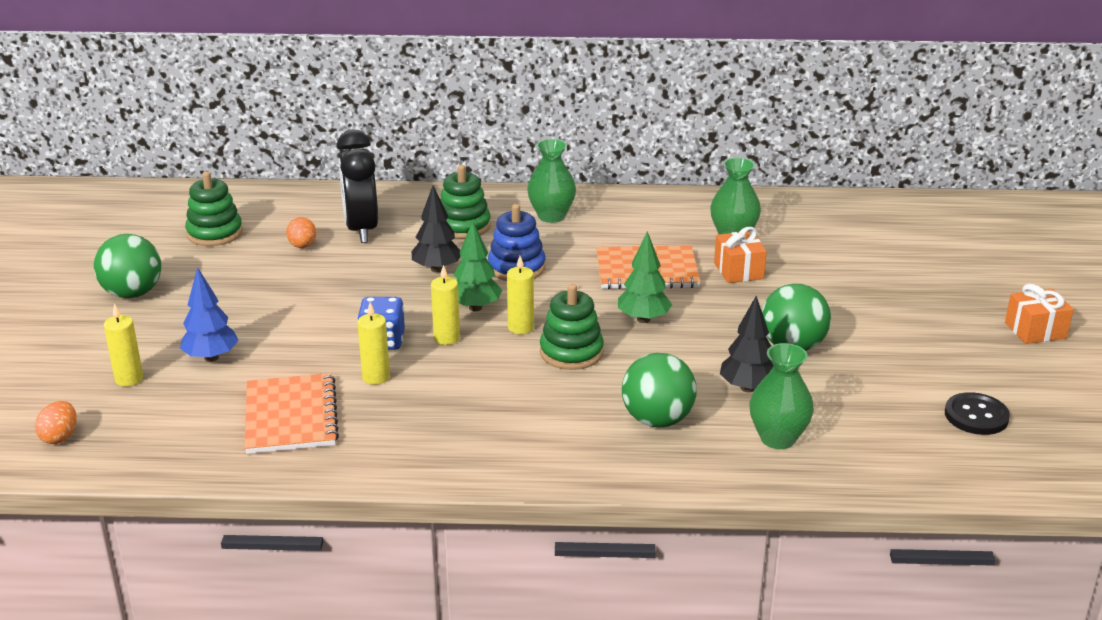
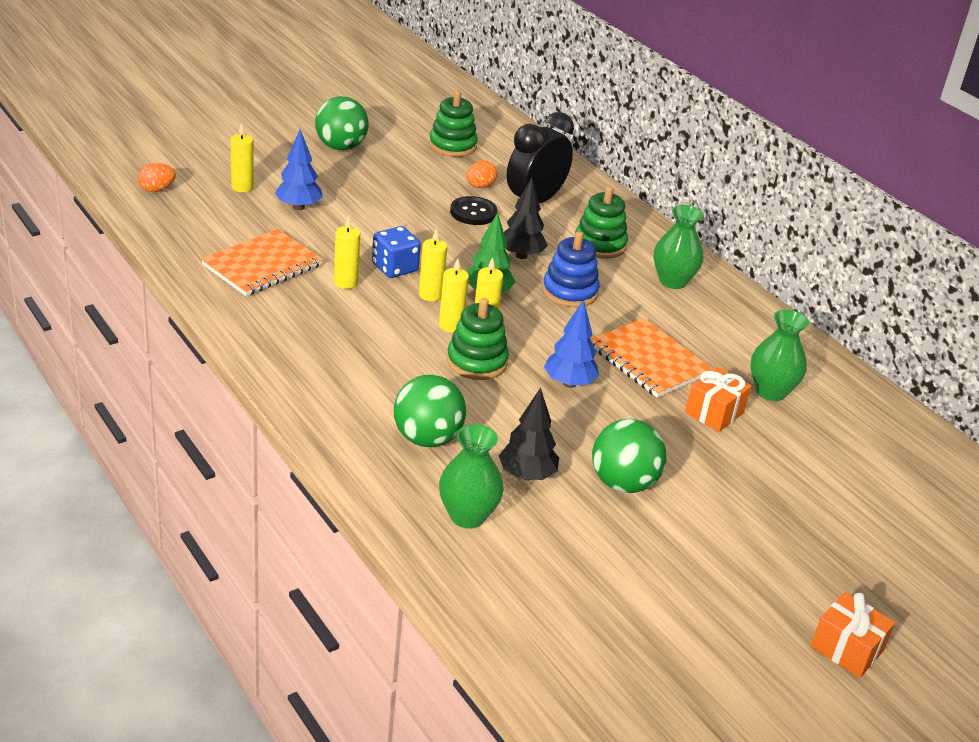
camera: 50 degrees right, 5 degrees up
green tree [618,231,672,323] -> blue tree [544,300,599,388]
black button [945,392,1010,435] -> black button moved to [450,196,498,225]
none -> yellow candle [439,258,469,332]

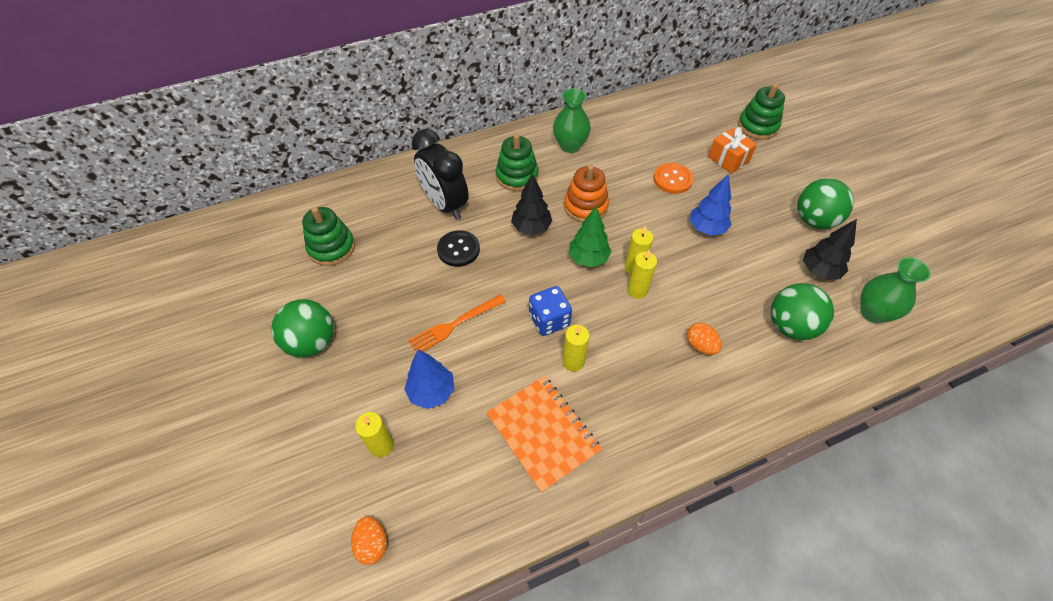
camera: 75 degrees left, 20 degrees up
yellow candle [419,228,447,301] -> none
green stacking toy [447,298,509,380] -> green stacking toy moved to [738,83,785,140]
orange egg [467,161,498,188] -> orange egg moved to [687,322,722,355]
blue stacking toy [542,232,600,307] -> orange stacking toy [564,165,609,223]
orange notebook [591,318,713,398] -> orange button [654,163,693,194]
green vase [751,309,809,401] -> none
orange gift [811,592,895,678] -> none
none -> orange fork [408,294,506,352]

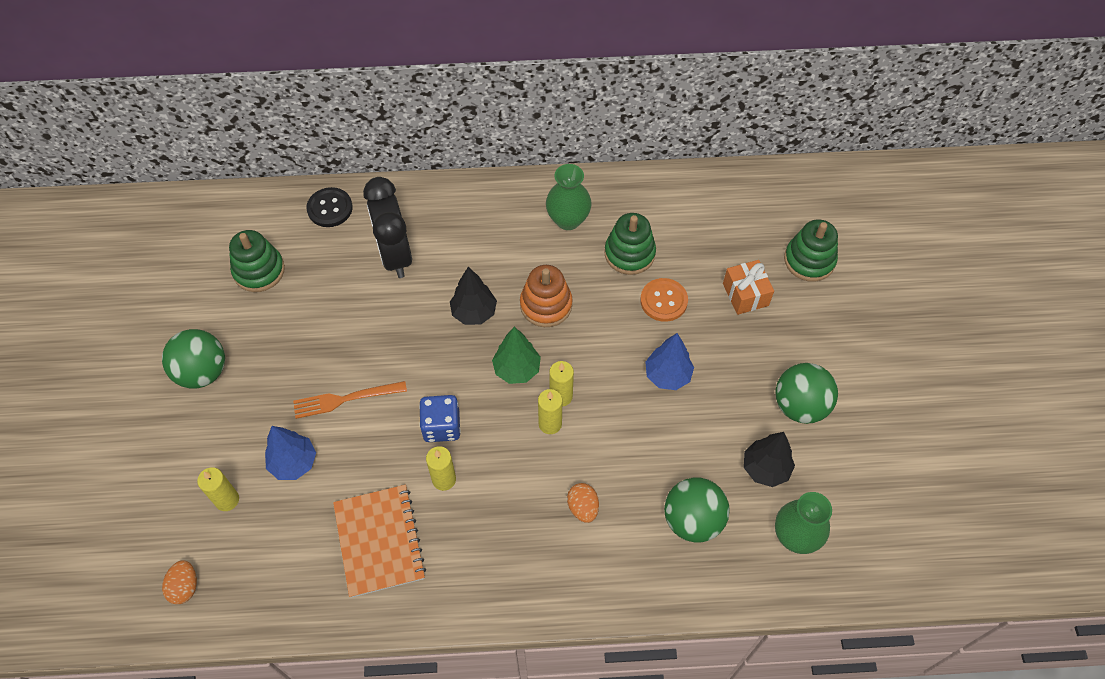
camera: 20 degrees right, 5 degrees up
black button [437,230,480,267] -> black button moved to [307,187,353,227]
green stacking toy [496,134,539,191] -> green stacking toy moved to [604,213,656,275]

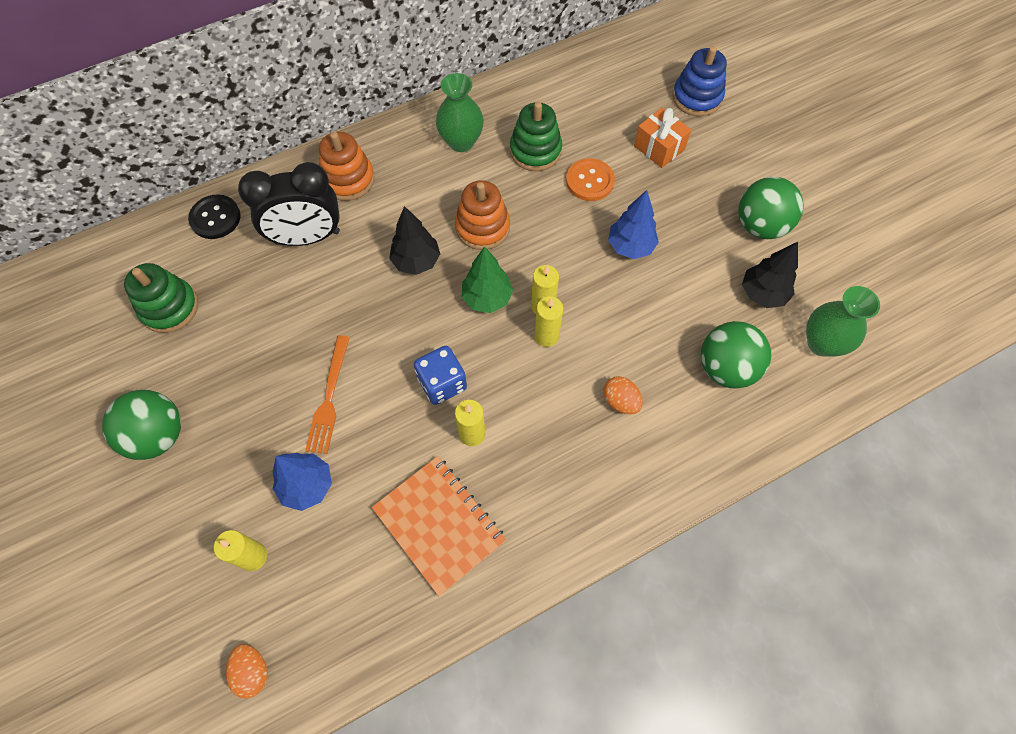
camera: 25 degrees left, 5 degrees up
orange fork [293,381,407,419] -> orange fork turned 45 degrees counterclockwise [305,335,350,454]
black clock [363,177,412,278] -> black clock turned 60 degrees counterclockwise [238,162,340,246]
green stacking toy [784,219,838,282] -> blue stacking toy [672,46,727,116]
none -> orange stacking toy [319,132,375,201]

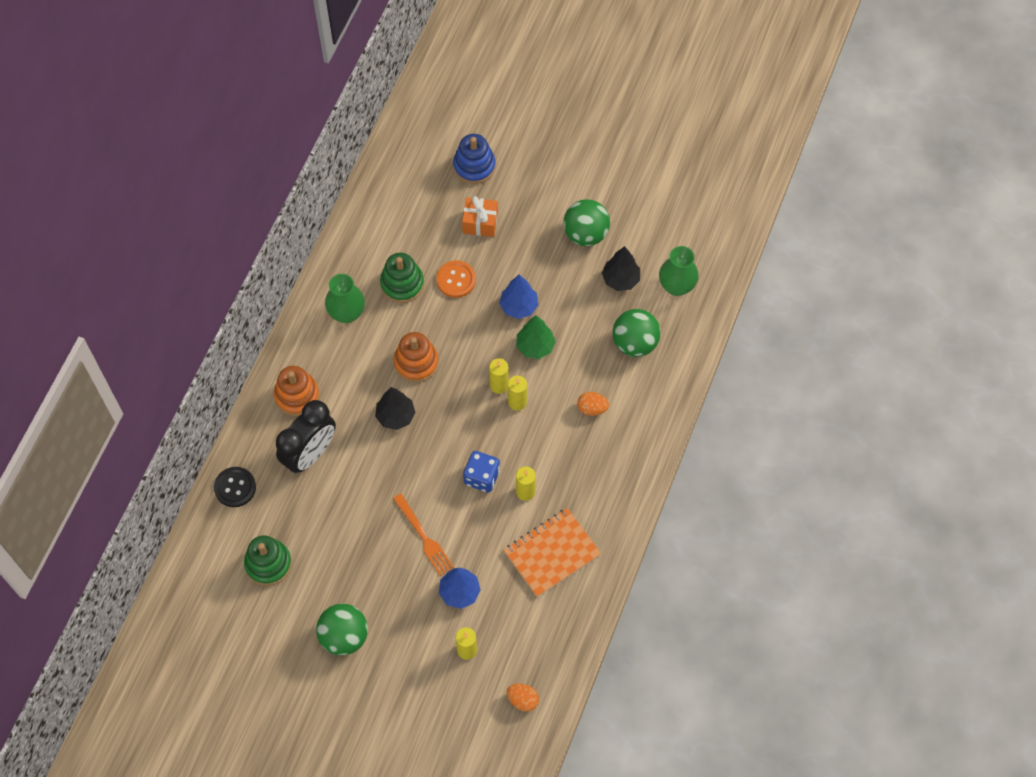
camera: 40 degrees left, 0 degrees up
orange notebook [372,456,506,596] -> orange notebook turned 45 degrees counterclockwise [504,508,601,597]
green tree [462,246,513,313] -> green tree moved to [517,315,556,359]

